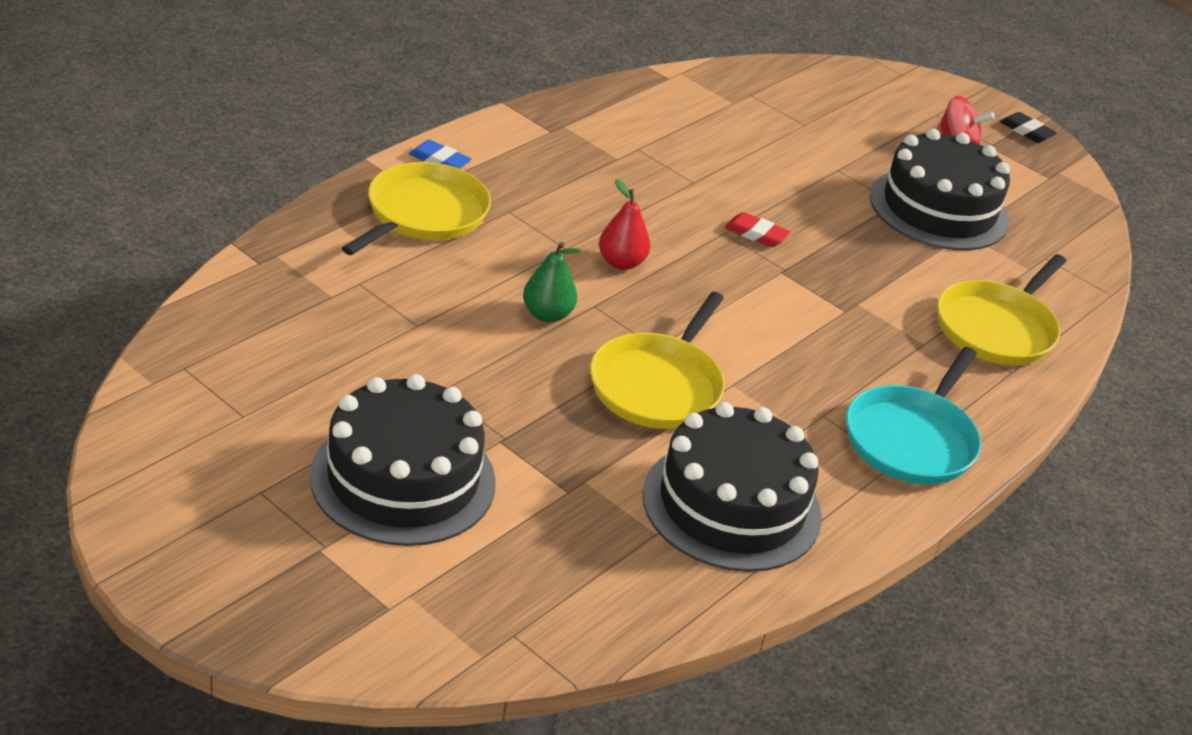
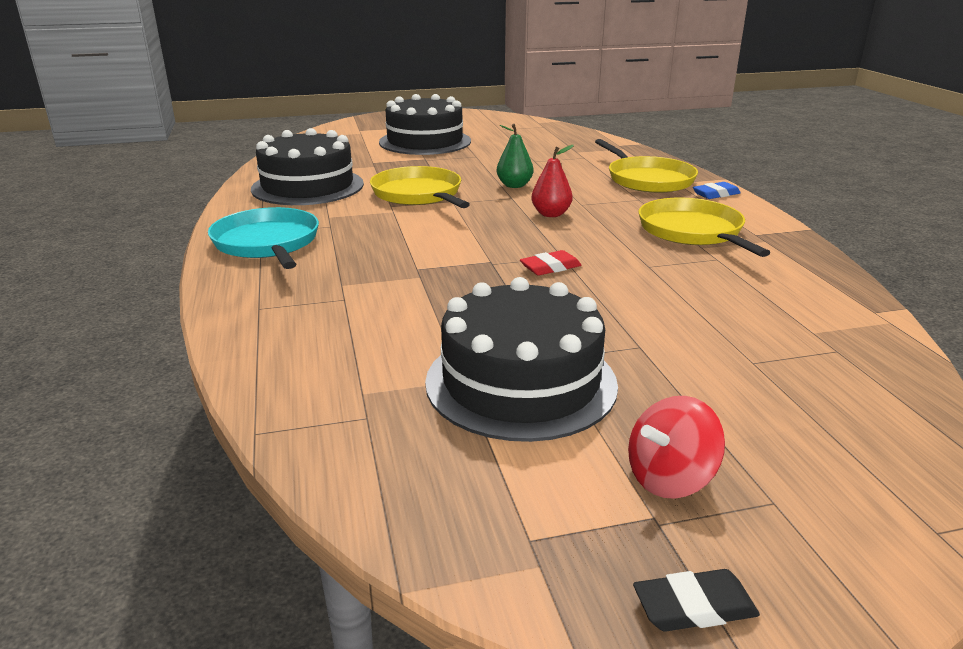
camera: 130 degrees right, 10 degrees down
yellow pan [937,254,1066,365] -> yellow pan moved to [638,197,770,257]

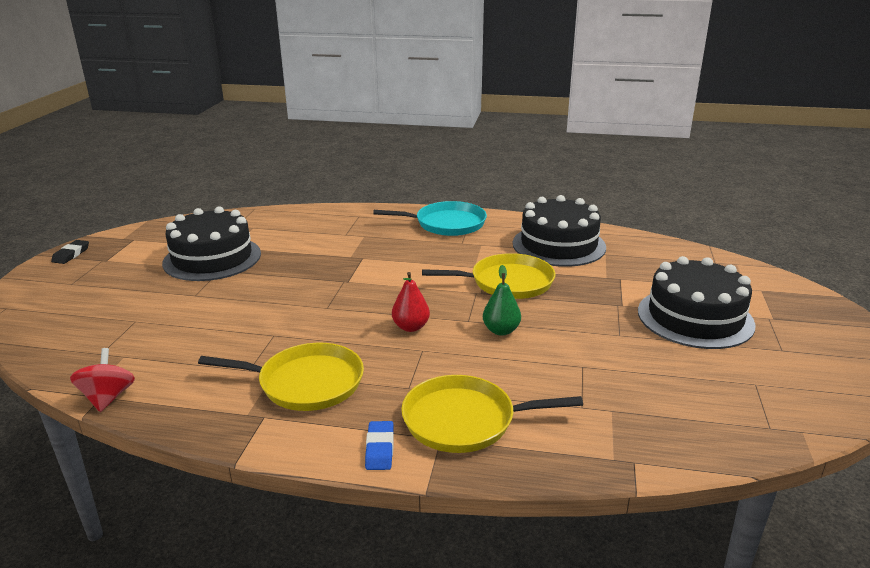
camera: 115 degrees right, 0 degrees up
red eraser [520,250,582,276] -> none
red spinning top [628,396,725,499] -> red spinning top moved to [70,348,135,412]

